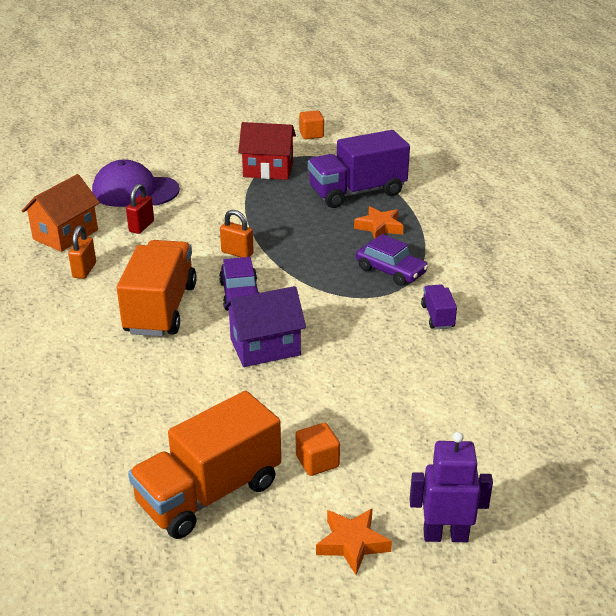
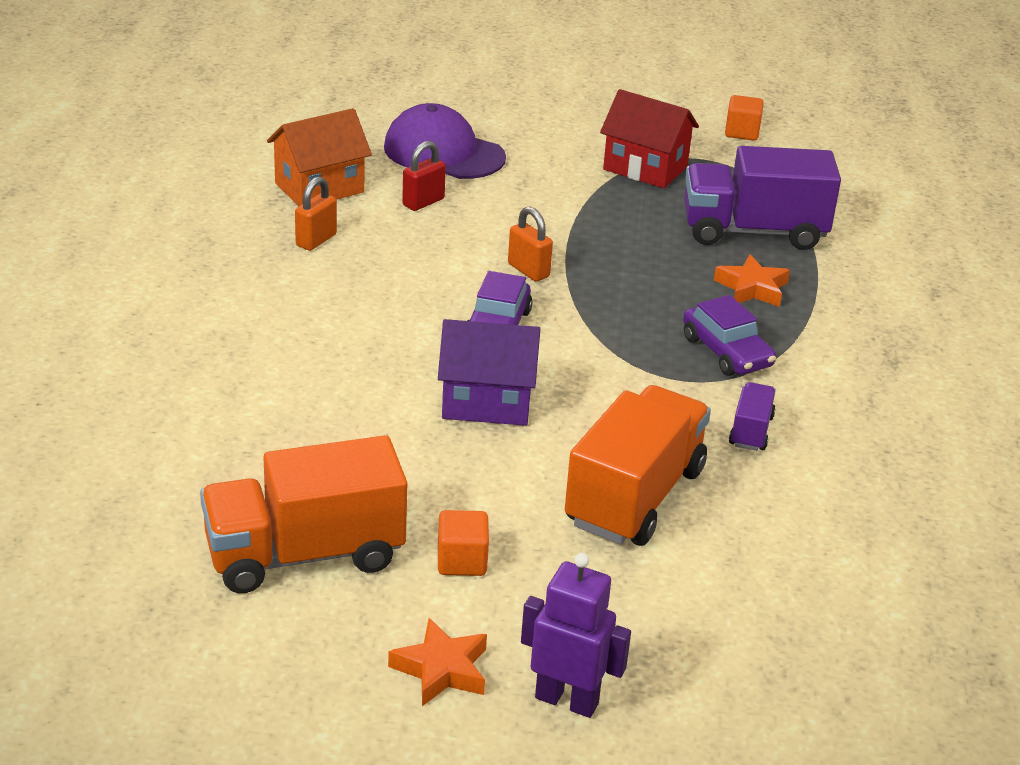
camera: 20 degrees right, 0 degrees up
orange truck [117,240,197,336] -> orange truck moved to [565,385,711,546]

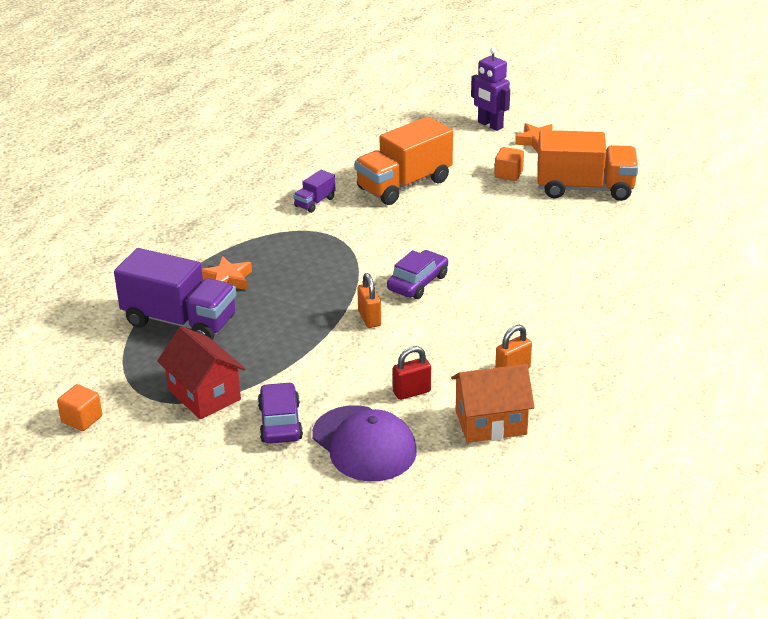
camera: 155 degrees left, 0 degrees up
purple house [438,319,540,426] -> none
purple car [683,295,776,376] -> purple car moved to [258,382,303,444]

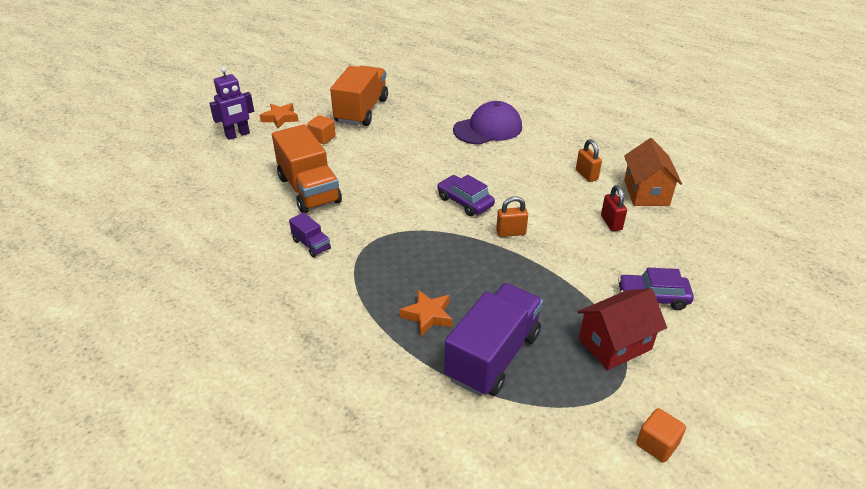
camera: 80 degrees left, 5 degrees up
purple cap [312,405,417,481] -> purple cap moved to [453,101,522,145]

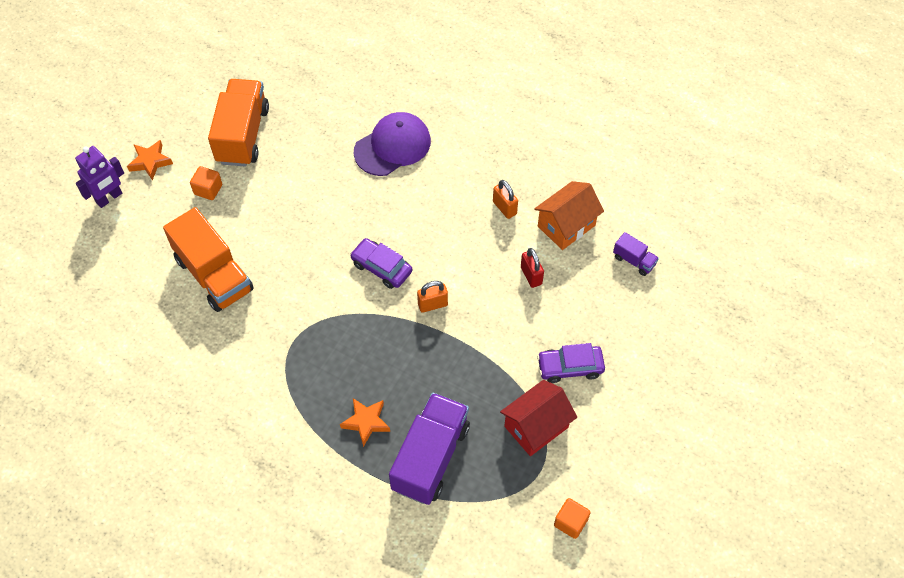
camera: 10 degrees left, 20 degrees up
purple truck [289,212,331,257] -> purple truck moved to [613,232,659,276]
orange house [624,138,682,206] -> orange house turned 60 degrees clockwise [534,181,604,250]

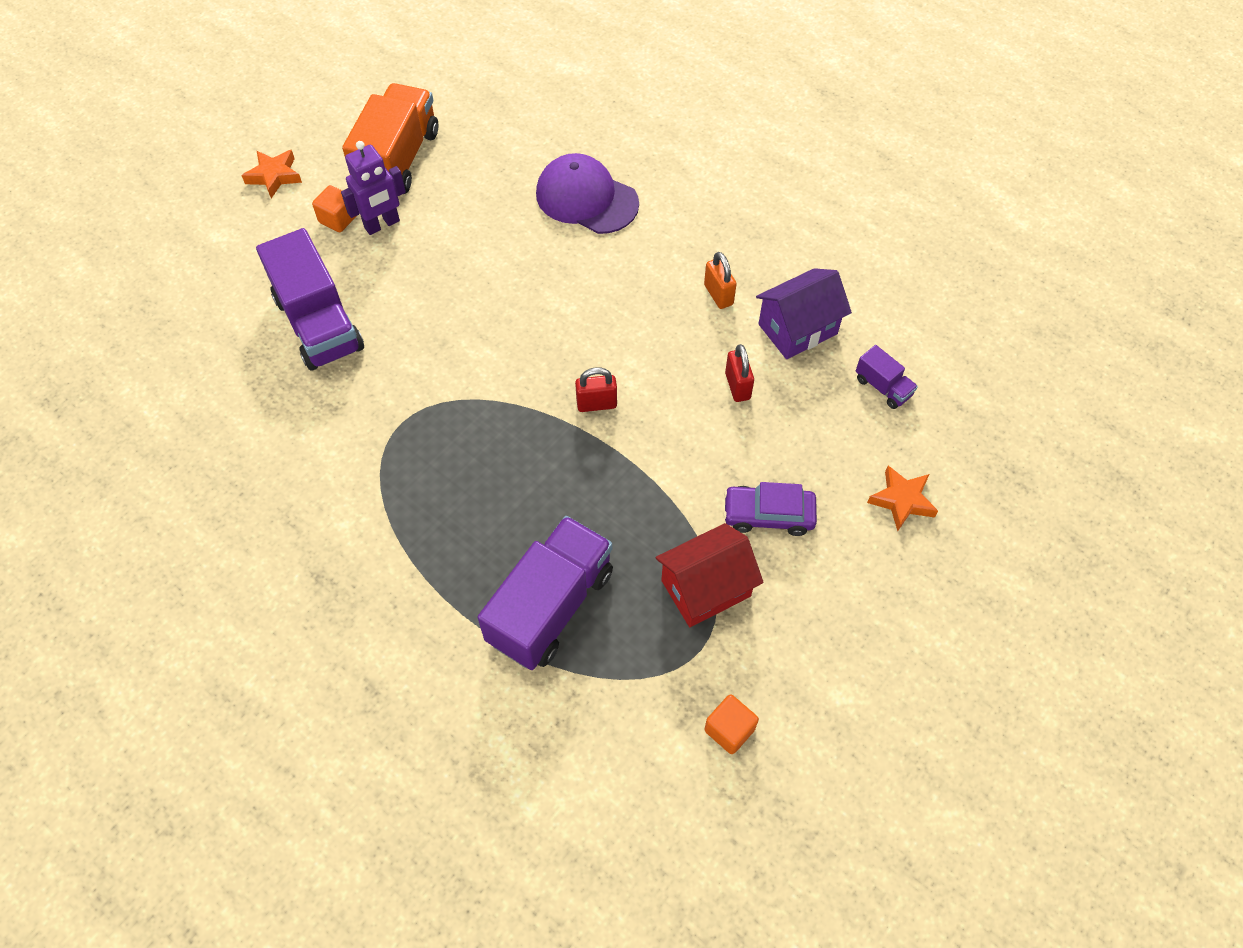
camera: 10 degrees right, 0 degrees up
purple robot [75,146,124,208] -> purple robot moved to [341,141,406,235]
orange truck [163,207,254,312] -> purple truck [256,228,364,371]
orange star [340,398,390,447] -> orange star moved to [867,466,938,531]
purple car [350,238,412,289] -> none
purple cap [354,112,431,176] -> purple cap turned 120 degrees counterclockwise [536,153,639,234]
orange padlock [417,281,448,313] -> red padlock [575,367,617,412]
orange house [534,181,604,250] -> purple house [756,268,852,359]

